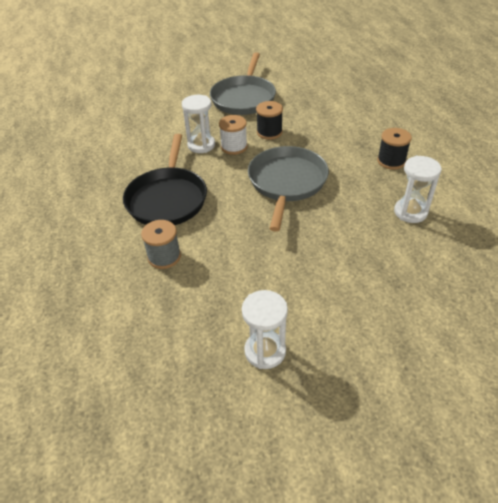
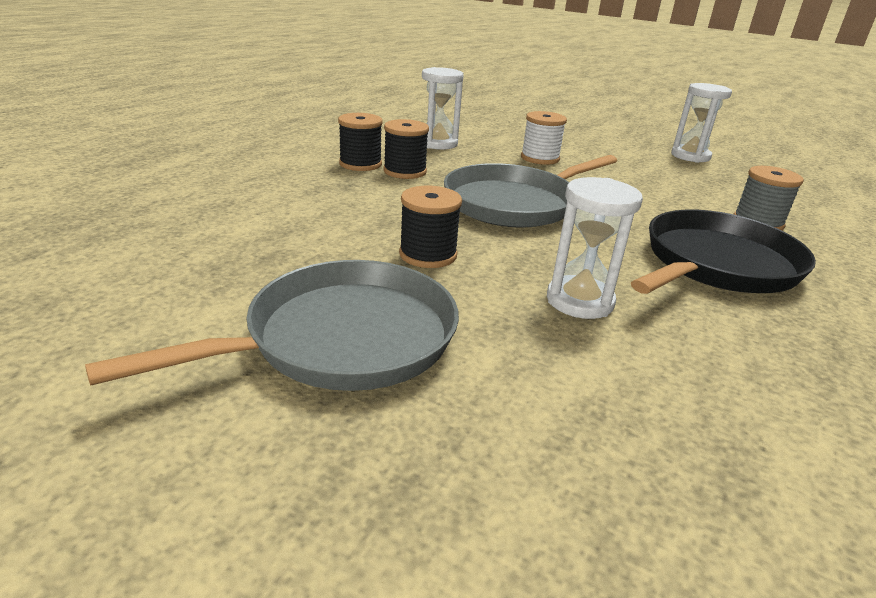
camera: 140 degrees left, 15 degrees down
white spool [219,115,248,155] -> white spool moved to [521,111,567,165]
none -> black spool [383,119,429,179]

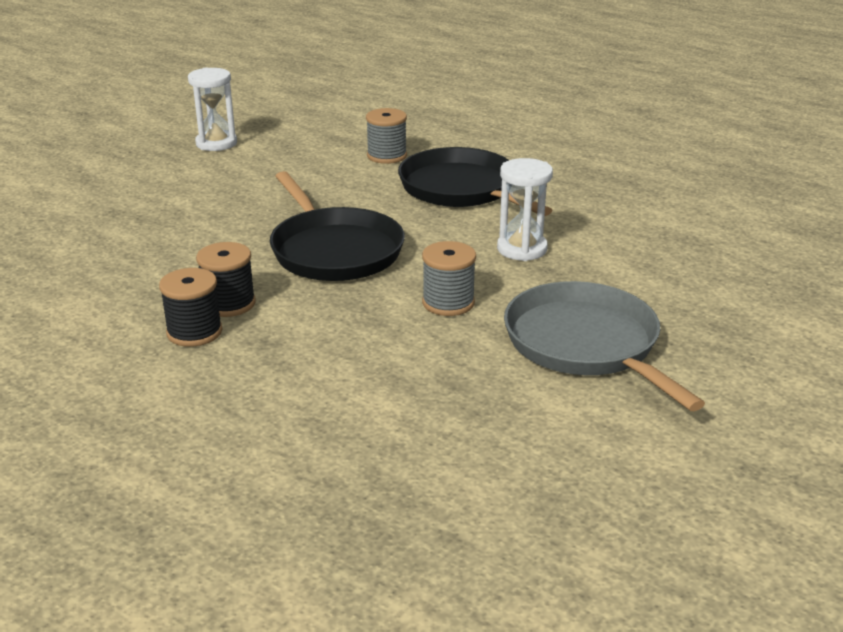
camera: 80 degrees left, 0 degrees up
black spool [399,186,462,268] -> grey spool [422,241,476,316]
white hourglass [422,67,464,150] -> none
grey pan [444,155,617,228] -> black pan [270,171,405,281]
white spool [521,111,567,165] -> none

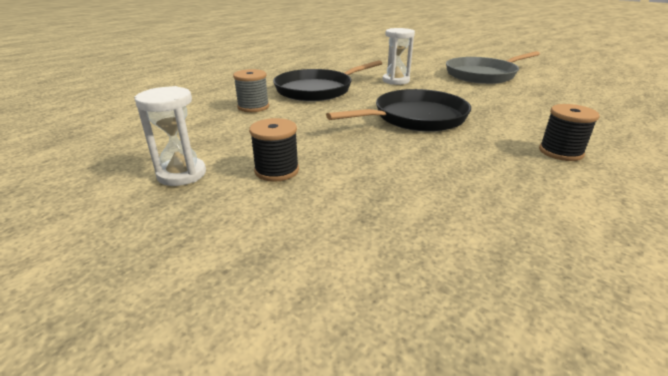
camera: 90 degrees left, 0 degrees up
black spool [196,242,255,317] -> black spool moved to [249,118,299,182]
grey spool [422,241,476,316] -> none

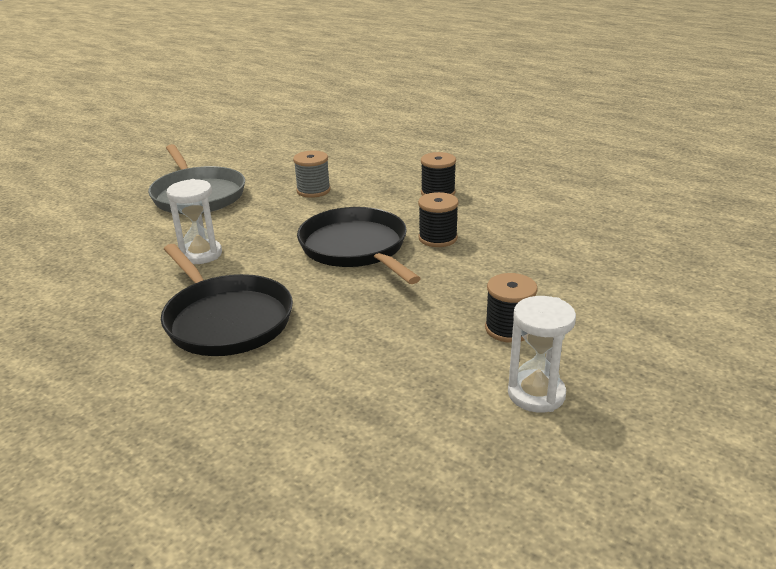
camera: 90 degrees left, 0 degrees up
grey spool [233,69,269,112] -> grey spool moved to [293,150,331,198]
none -> black spool [418,192,459,247]

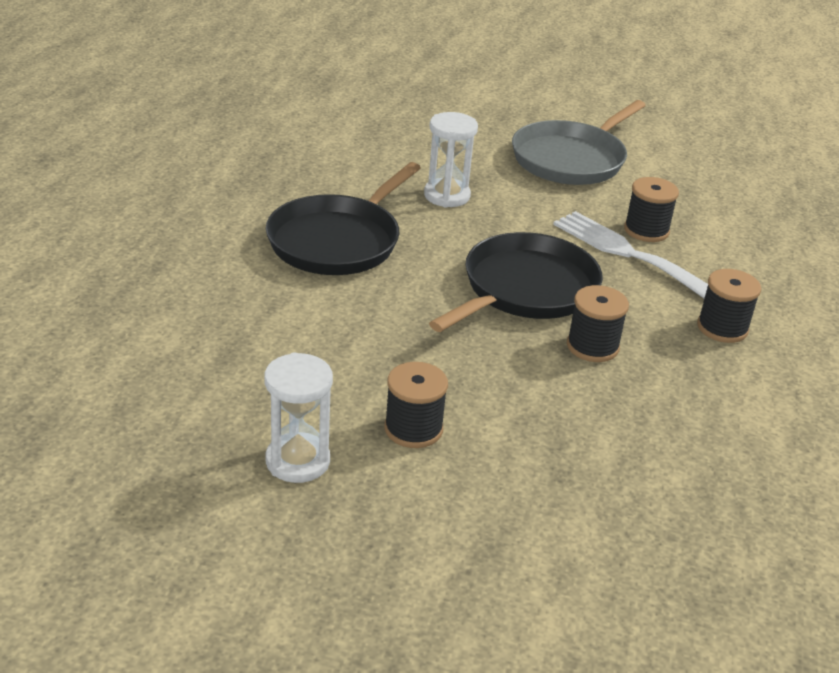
camera: 65 degrees right, 5 degrees up
grey spool [293,150,331,198] -> black spool [624,177,679,242]
none -> white fork [553,211,708,298]

